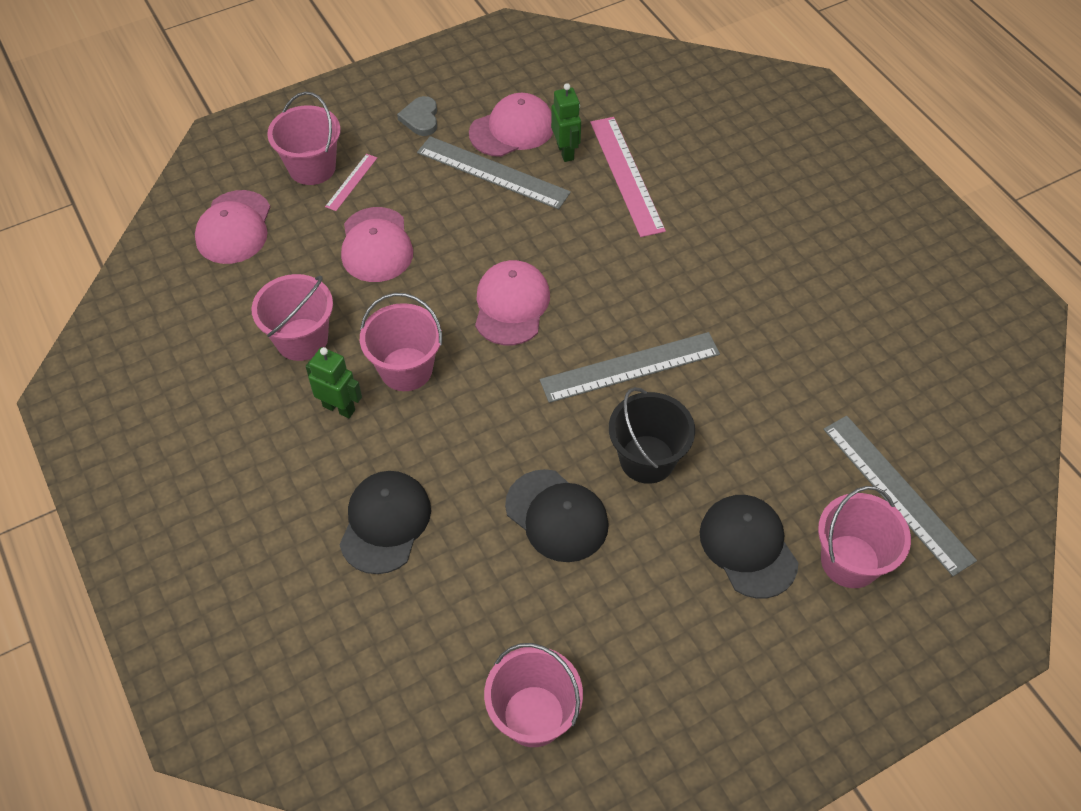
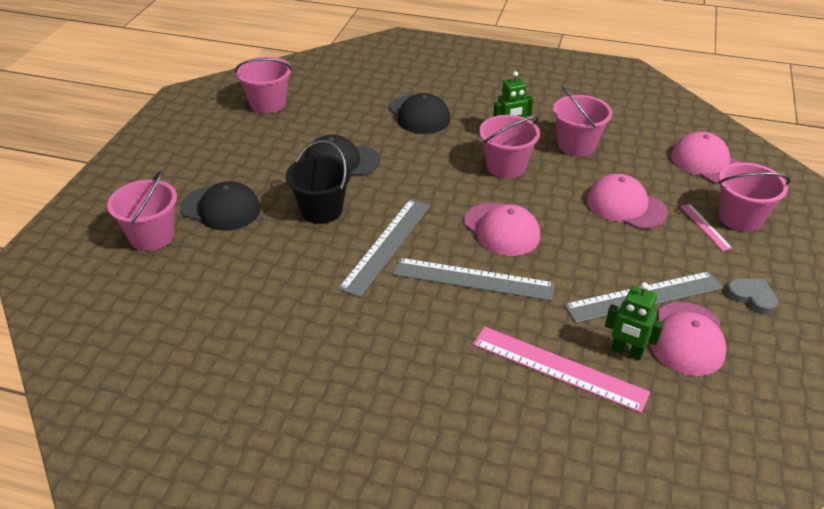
camera: 135 degrees right, 15 degrees down
grey ruler [823,416,977,576] -> grey ruler moved to [393,258,555,301]

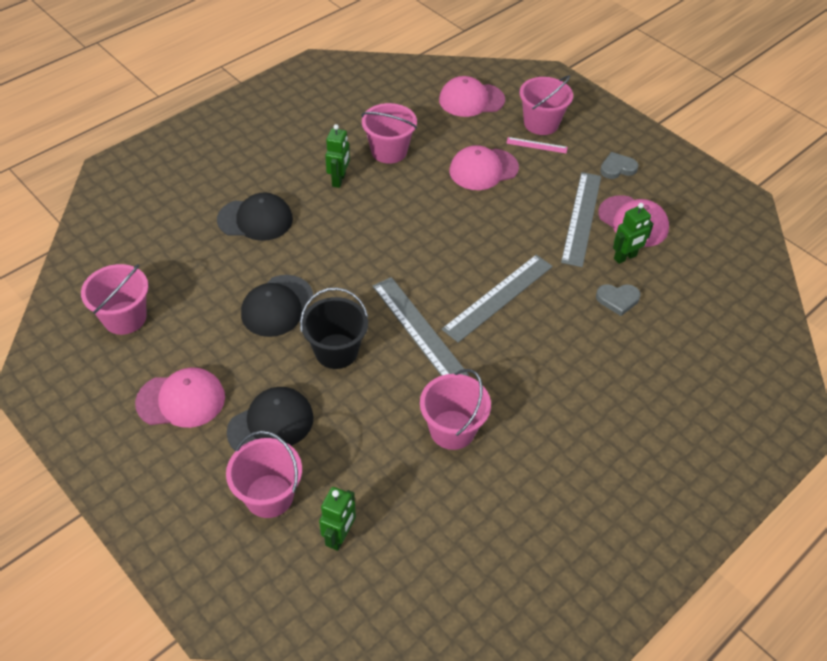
camera: 60 degrees left, 10 degrees up
pink cap [464,202,540,256] -> pink cap moved to [135,367,225,428]
pink ruler [473,327,650,413] -> grey heart [596,284,641,316]
pink bucket [479,115,540,179] -> pink bucket moved to [420,369,491,450]
none -> green robot [319,487,356,551]

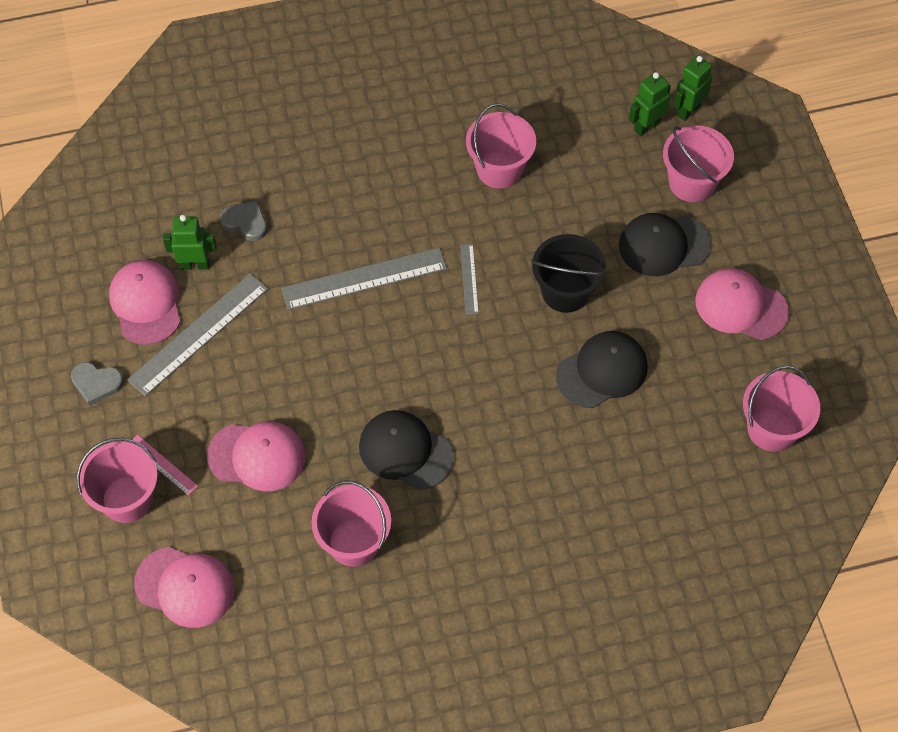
camera: 150 degrees left, 10 degrees up
black cap [217,193,293,241] -> black cap moved to [359,410,454,490]
green robot [325,124,350,188] -> green robot moved to [673,56,712,121]
grey ruler [373,277,469,376] -> grey ruler [460,244,479,315], size x0.49

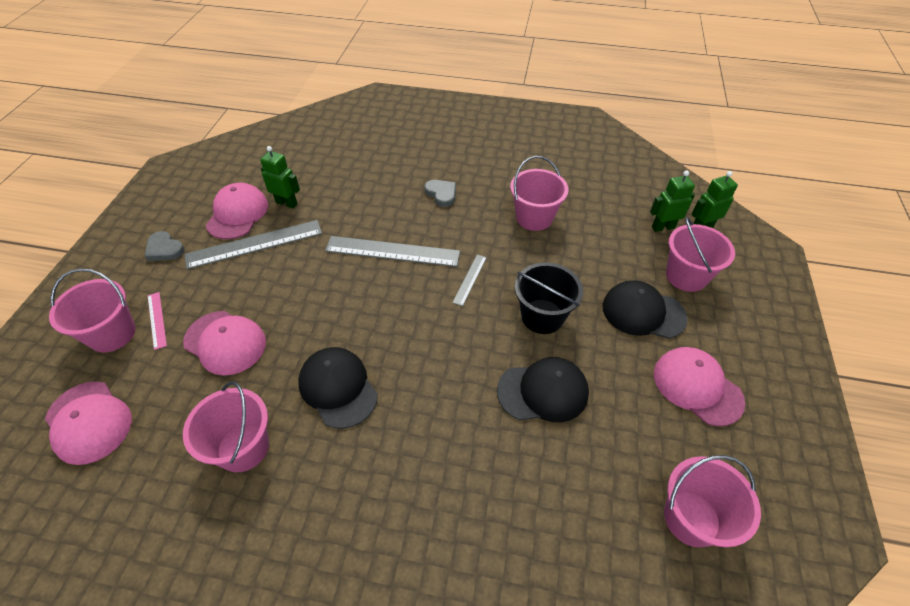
camera: 25 degrees right, 10 degrees down
grey heart [220,201,267,241] -> grey heart moved to [424,180,456,207]

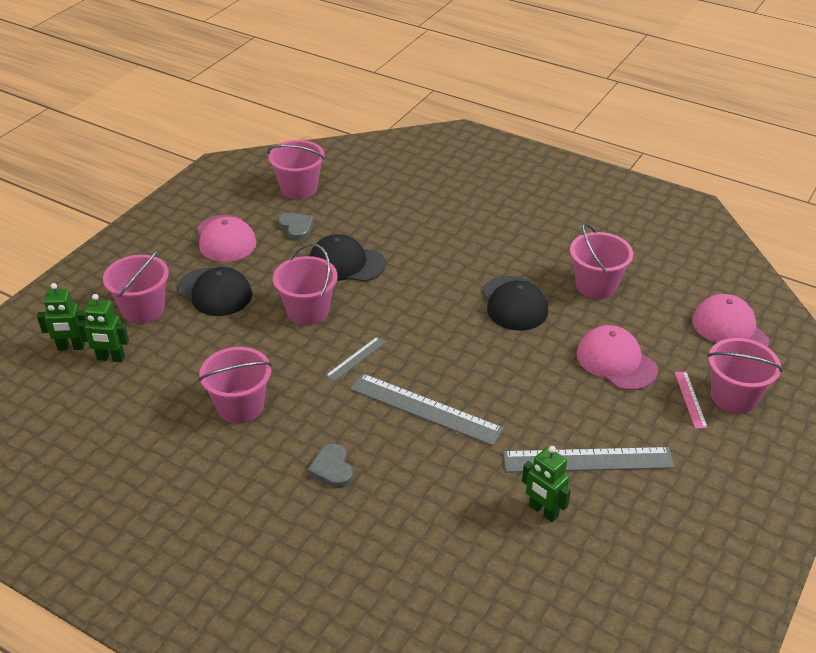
camera: 160 degrees left, 10 degrees down
grey heart [145,231,184,261] -> grey heart moved to [278,212,314,240]
pink cap [206,183,268,239] -> none
black bucket [515,263,583,334] -> pink bucket [273,243,338,325]

